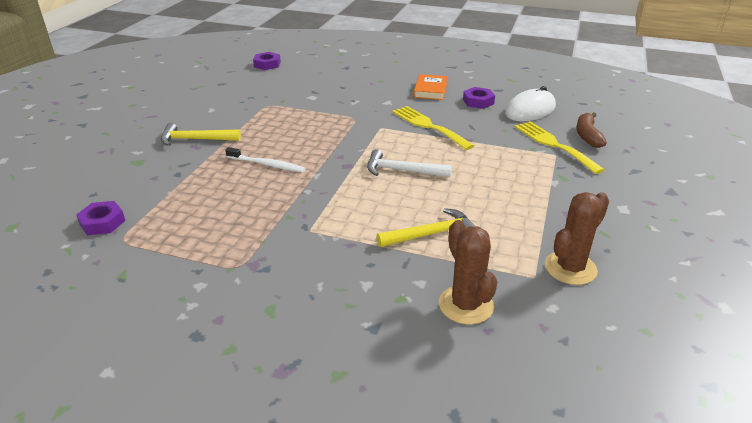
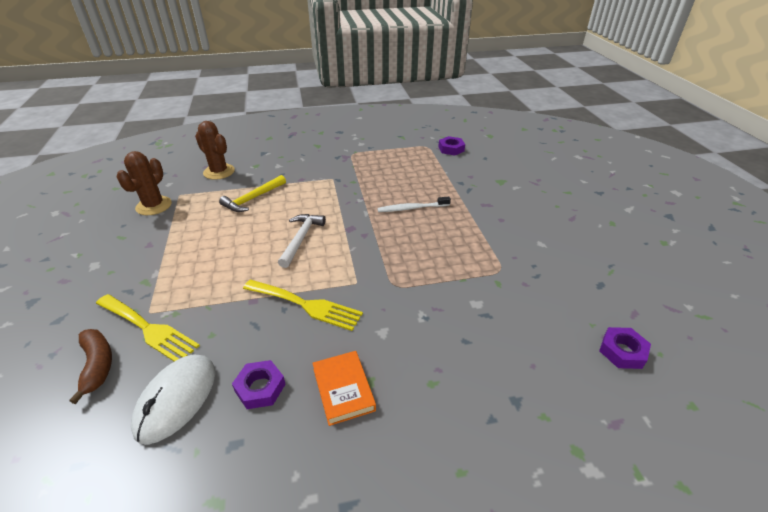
camera: 150 degrees right, 5 degrees up
yellow hammer [161,123,241,146] -> none
white hammer [367,149,452,177] -> white hammer turned 60 degrees counterclockwise [278,214,326,268]

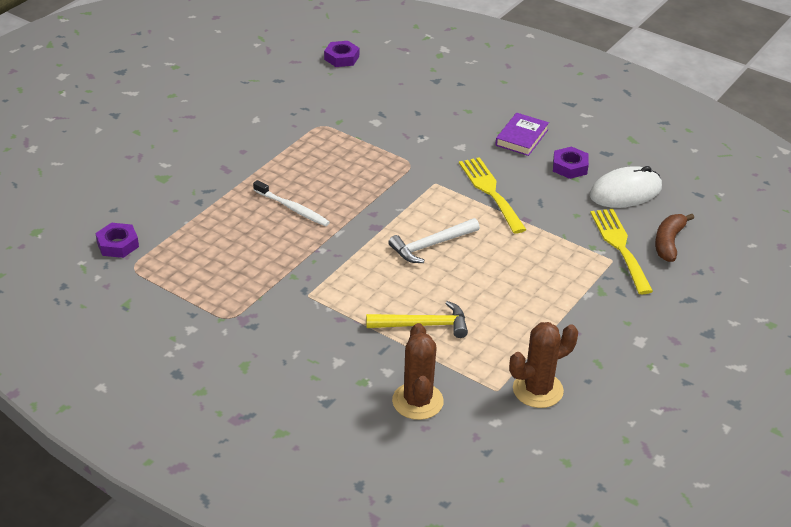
camera: 135 degrees left, 0 degrees up
orange book [312,351,376,426] -> purple book [495,113,549,156]

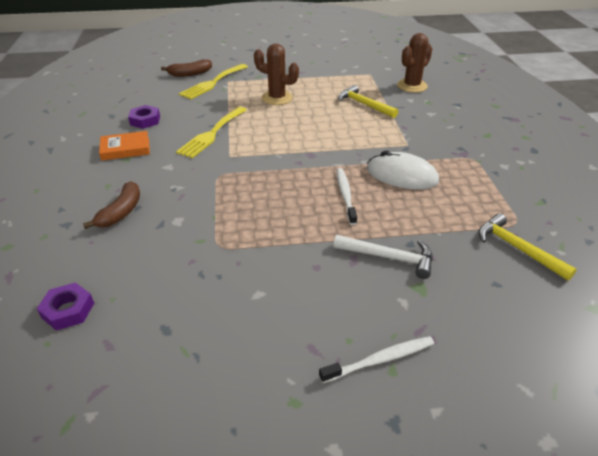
camera: 130 degrees left, 0 degrees up
purple nut [96,223,139,258] -> yellow hammer [478,213,577,281]
white hammer [388,218,480,263] -> white hammer moved to [333,235,433,279]
purple book [495,113,549,156] -> orange book [99,131,150,161]
brown cactus [509,322,578,408] -> brown cactus moved to [254,44,299,105]
white mouse [590,166,662,208] -> white mouse moved to [367,151,439,189]
none -> brown banana [83,181,140,229]
none -> white toothbrush [319,336,434,383]

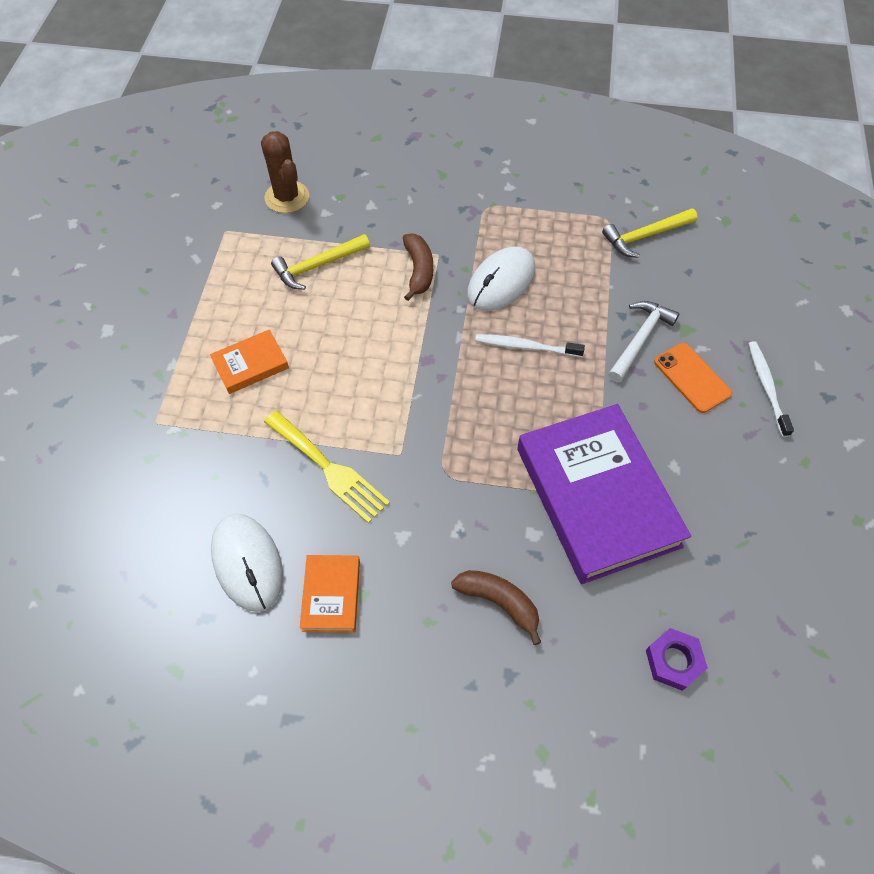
camera: 75 degrees left, 20 degrees up
purple nut [128,105,160,129] -> white mouse [211,514,283,612]
brown banana [161,59,212,77] -> brown banana moved to [403,233,433,301]
yellow fork [179,64,248,99] -> none
brown cactus [254,44,299,105] -> orange book [210,330,289,394]
none -> purple book [517,404,691,584]
none -> orange phone [654,343,732,413]

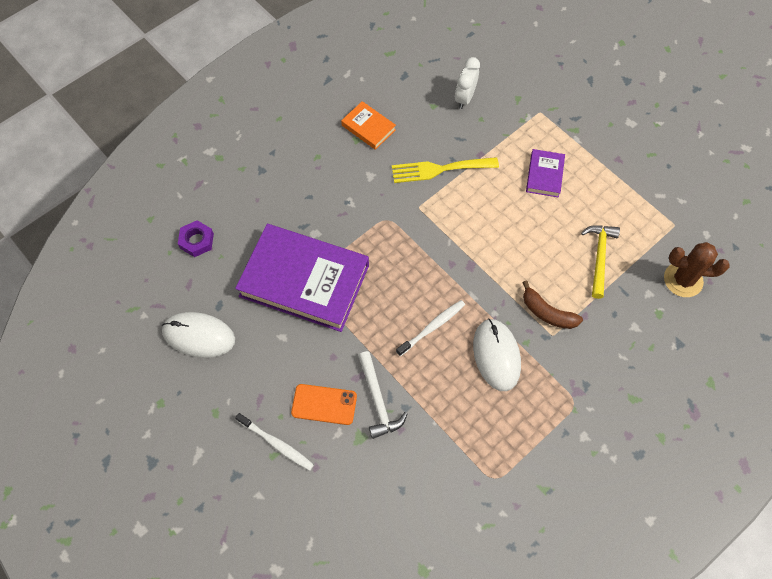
camera: 130 degrees right, 5 degrees up
orange book [210,330,289,394] -> purple book [526,149,565,198]
white mouse [211,514,283,612] -> white mouse moved to [162,312,235,358]
brown banana [451,570,541,645] -> none
yellow hammer [602,208,698,258] -> none
none -> white clock [455,57,480,109]

